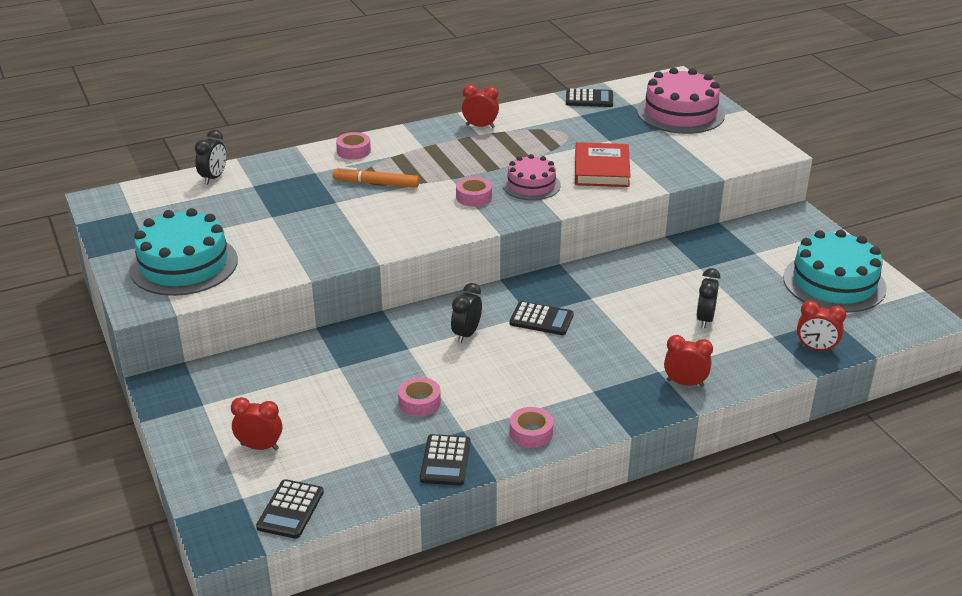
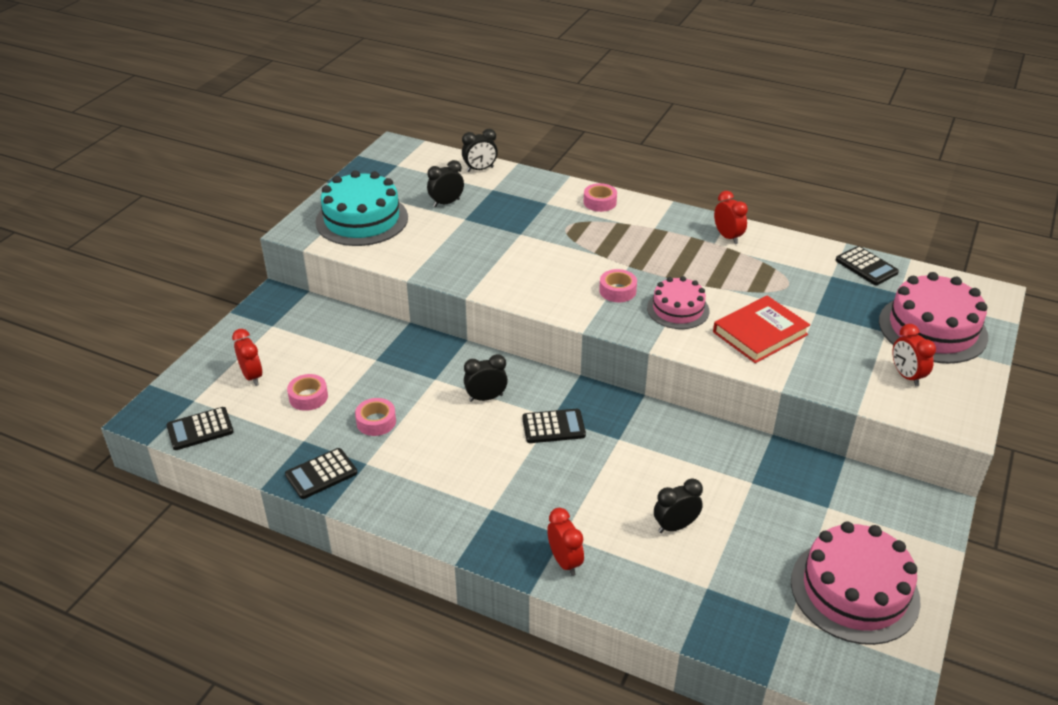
camera: 50 degrees right, 5 degrees up
orange marker [333,166,419,188] -> none
black calculator [510,301,574,335] -> black calculator turned 75 degrees counterclockwise [522,409,586,443]
pink tape [510,407,553,448] -> pink tape moved to [287,374,328,411]
turquoise cake [783,230,887,313] -> pink cake [791,521,921,645]
red clock [797,301,846,352] -> red clock moved to [892,324,936,387]
none -> black clock [427,160,464,207]

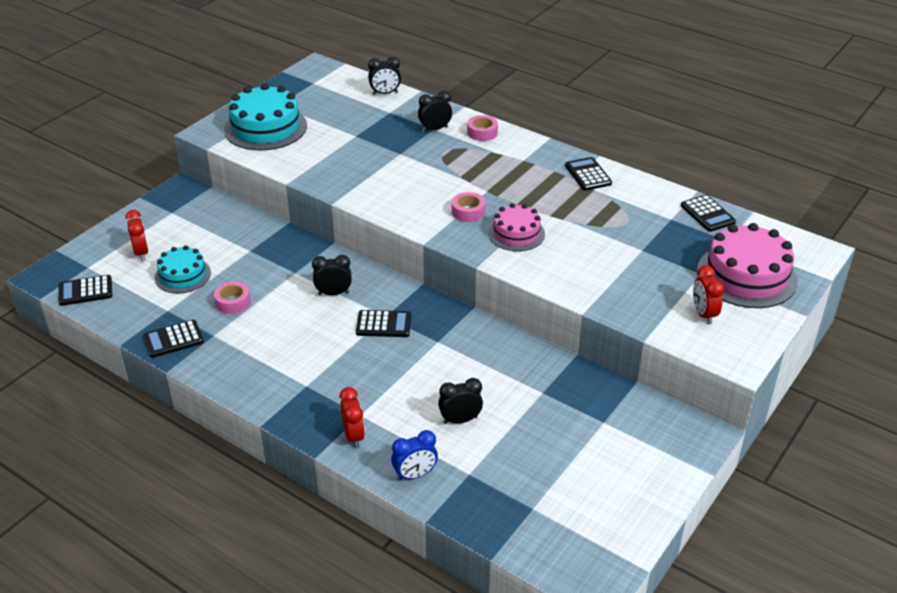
camera: 10 degrees right, 0 degrees up
pink tape [287,374,328,411] -> turquoise cake [155,246,211,293]
black clock [427,160,464,207] -> black clock moved to [418,91,452,132]
red book [713,296,810,363] -> none
red clock [714,191,748,244] -> black calculator [565,157,612,190]
pink cake [791,521,921,645] -> none
none -> blue clock [391,430,438,481]

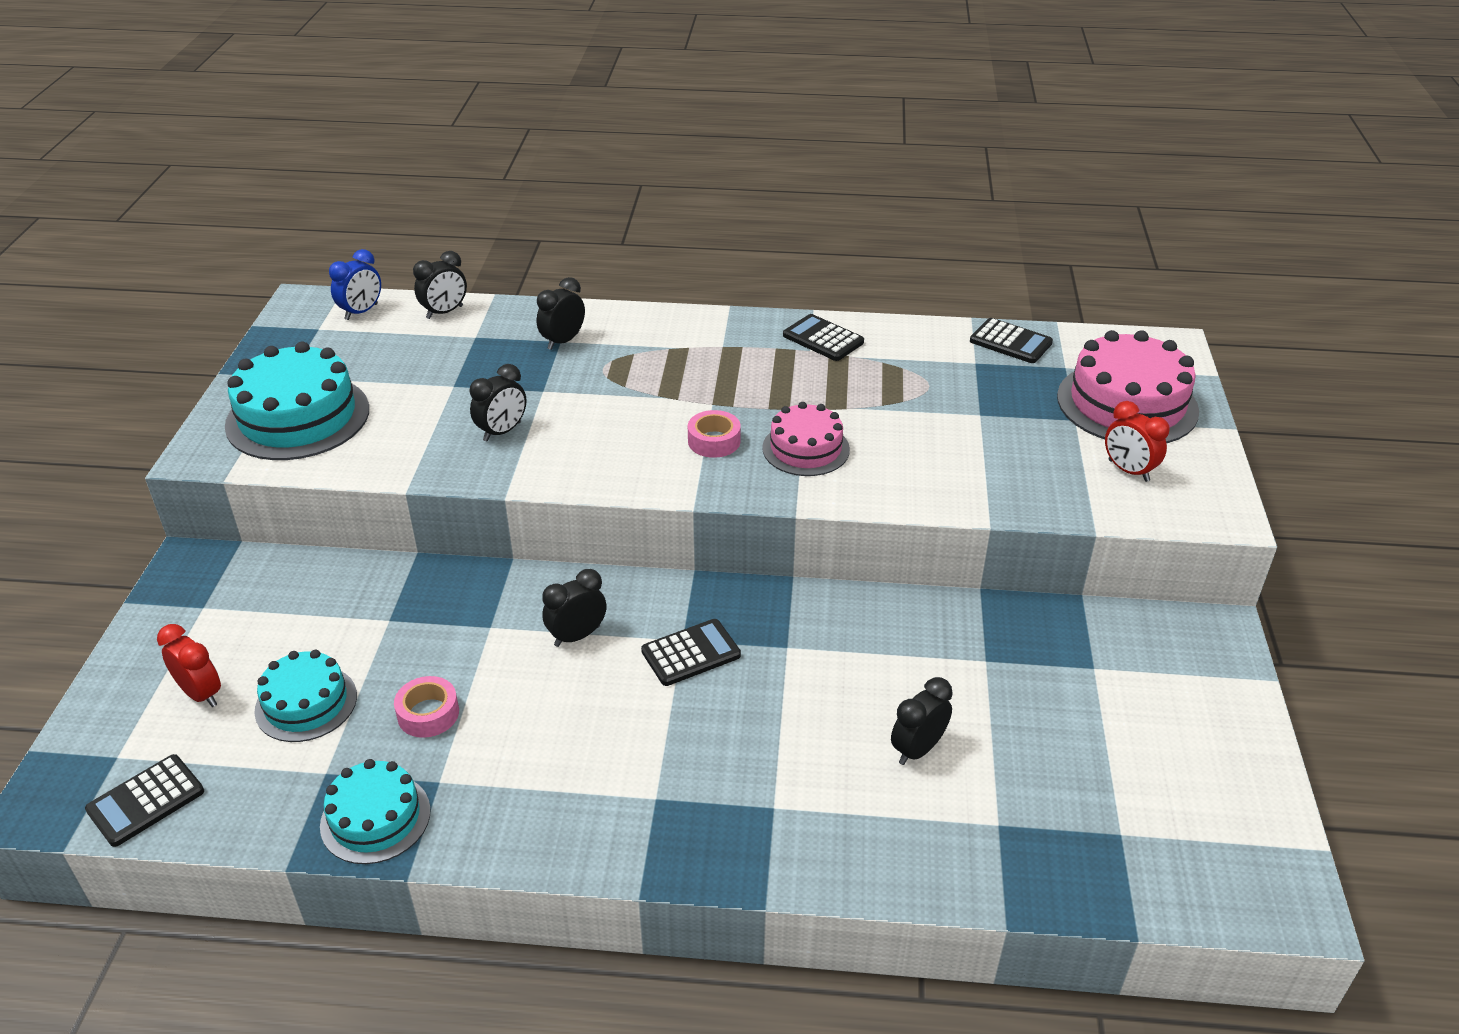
camera: 30 degrees left, 0 degrees up
black calculator [143,320,204,358] -> turquoise cake [320,759,431,864]
red clock [340,387,365,448] -> none
blue clock [391,430,438,481] -> blue clock moved to [329,249,381,320]
pink tape [467,115,498,141] -> none
none -> black clock [469,364,526,441]

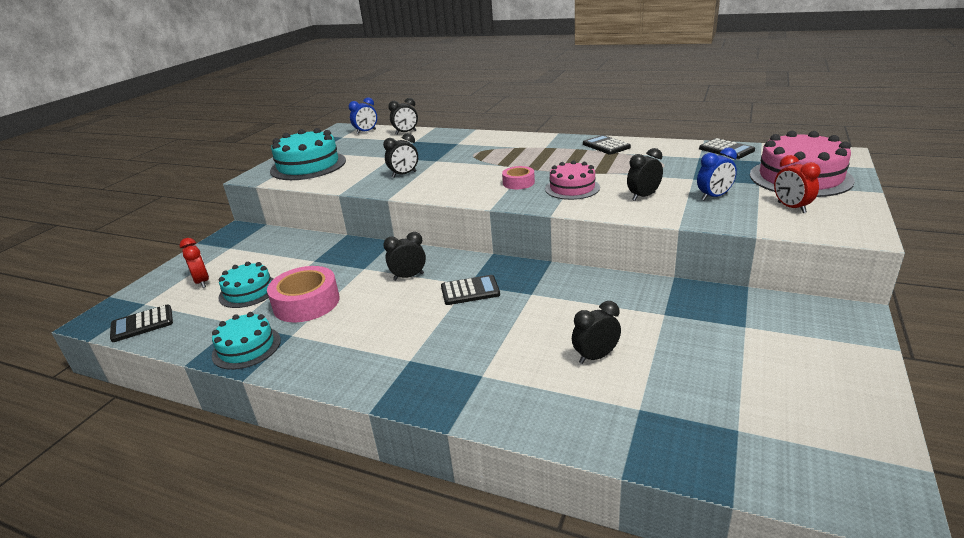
camera: 20 degrees right, 10 degrees down
pink tape [394,676,459,738] -> pink tape [267,266,340,322], size x1.79
black clock [537,277,585,350] -> black clock moved to [627,148,663,201]
none -> blue clock [697,148,737,200]

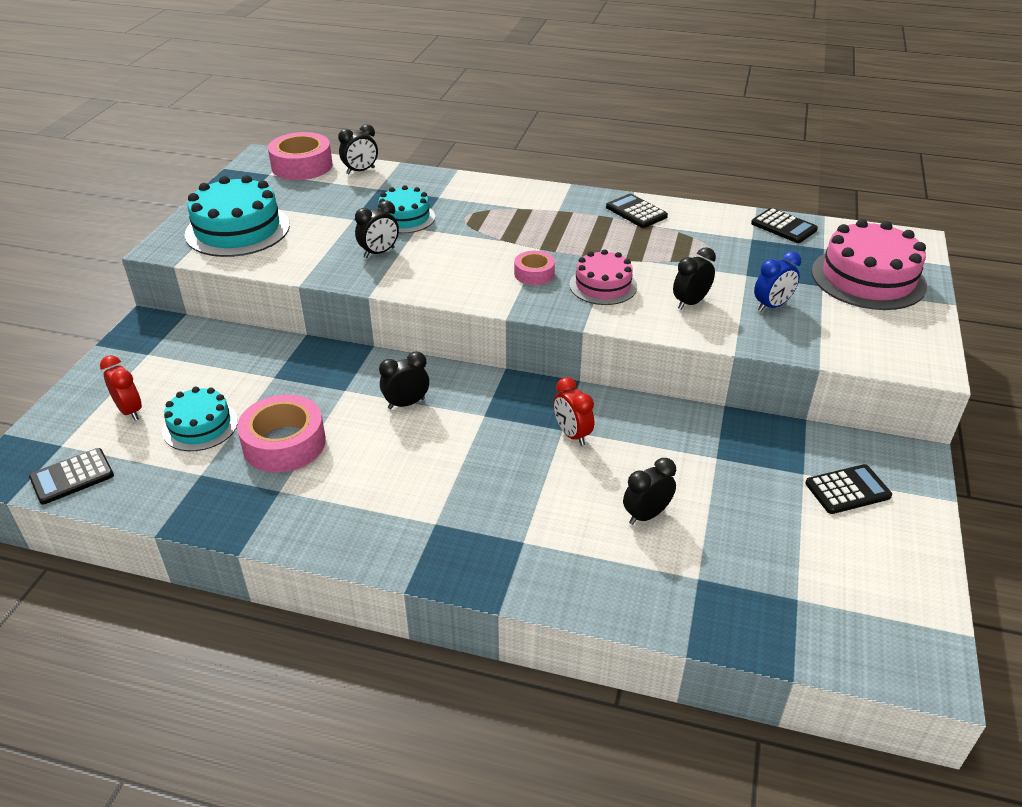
camera: 10 degrees left, 10 degrees up
turquoise cake [212,312,281,370] -> turquoise cake moved to [378,185,435,233]
blue clock [349,97,377,134] -> pink tape [268,132,333,180]
black calculator [441,275,500,305] -> black calculator moved to [805,464,892,514]
red clock [774,155,820,213] -> red clock moved to [554,377,594,446]

